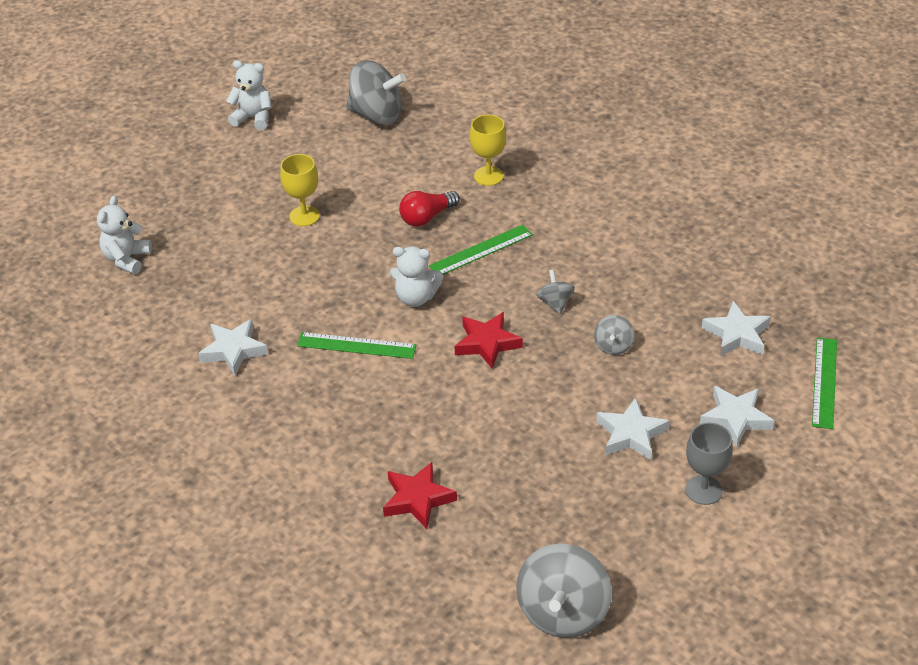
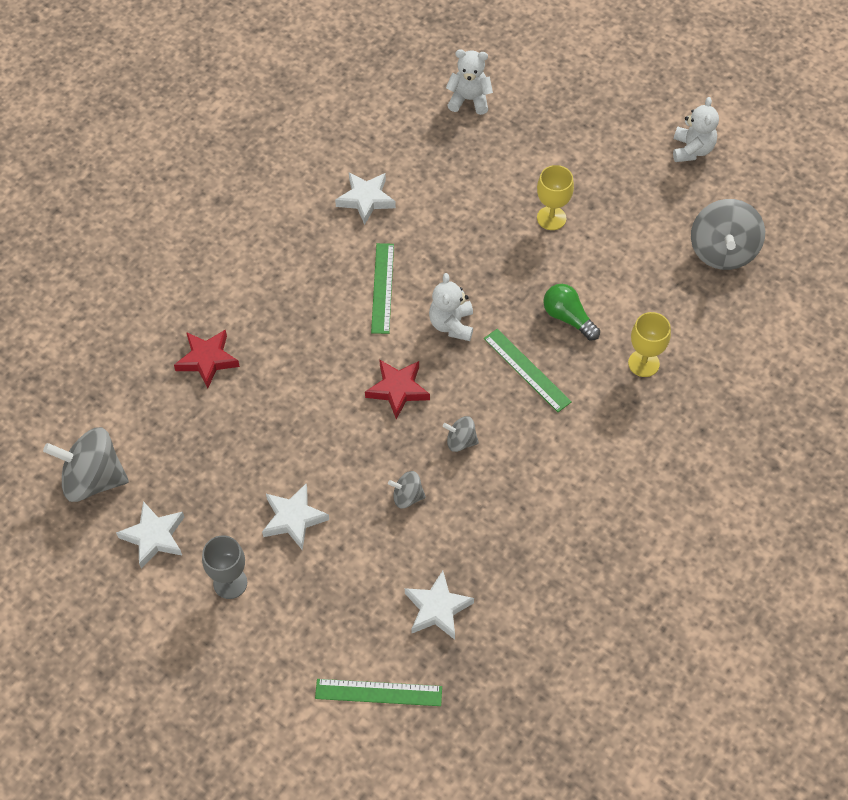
camera: 80 degrees right, 15 degrees up
red light bulb [399,191,460,227] -> green light bulb [543,284,600,341]
grey spinning top [536,270,575,314] -> grey spinning top turned 150 degrees counterclockwise [443,416,479,452]
white star [700,386,774,447] -> white star moved to [116,501,184,569]

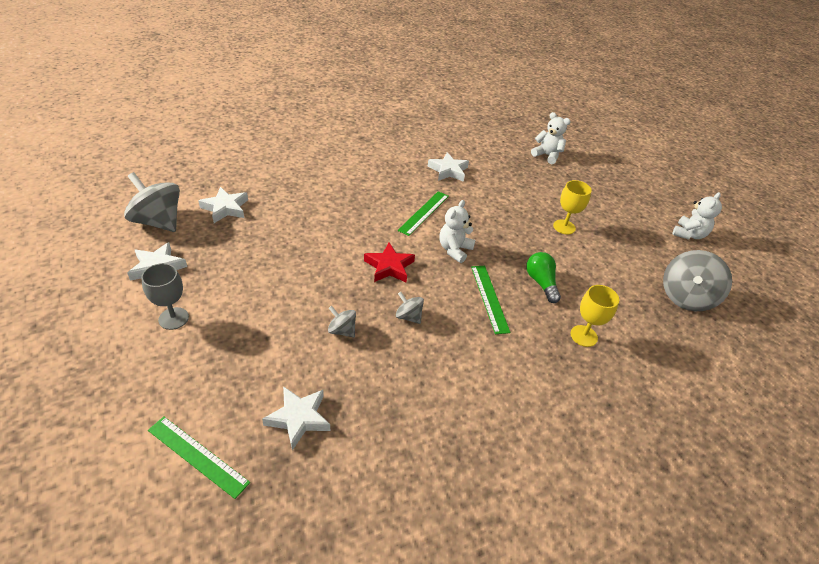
camera: 25 degrees right, 15 degrees down
red star [174,329,240,388] -> none
white star [262,484,329,550] -> white star moved to [199,187,248,223]

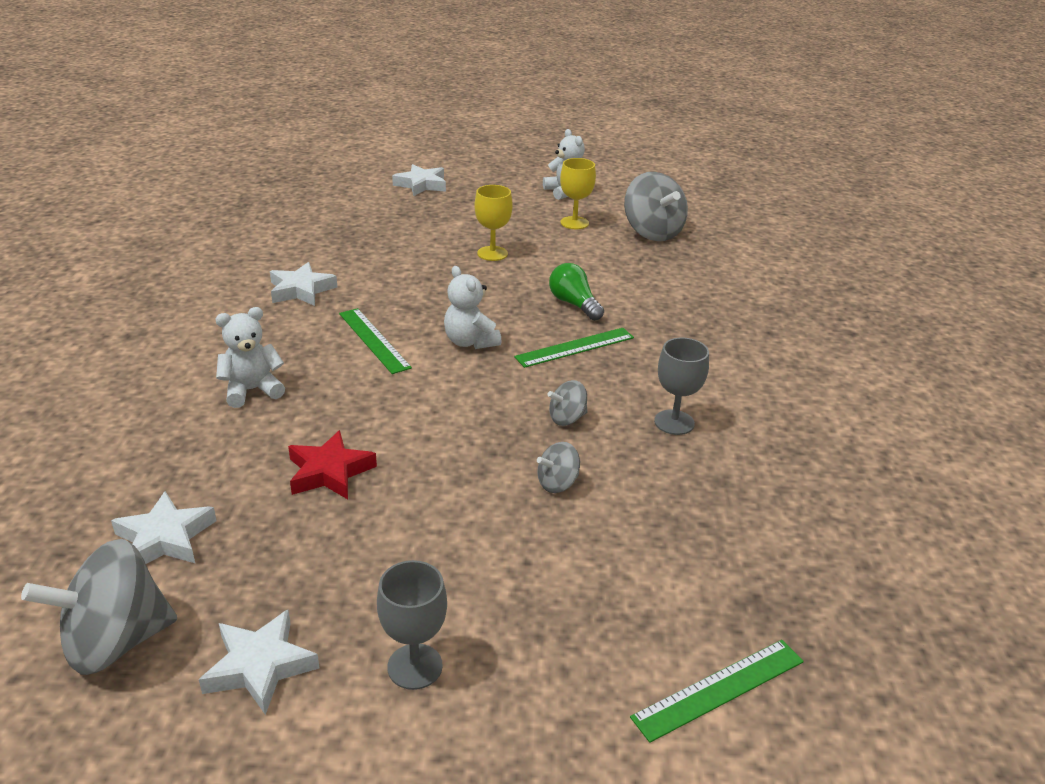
camera: 60 degrees left, 10 degrees down
white star [262,386,330,451] -> white star moved to [392,164,446,196]
red star [364,243,415,282] -> red star moved to [288,430,377,499]
green ruler [471,266,511,334] -> green ruler turned 45 degrees counterclockwise [514,328,634,368]
green light bulb [526,252,561,303] -> green light bulb turned 45 degrees clockwise [549,263,604,321]
white teddy bear [531,112,571,164] -> white teddy bear moved to [216,307,285,408]
yellow goblet [571,285,619,347] -> yellow goblet moved to [560,158,596,229]
none -> grey goblet [654,338,709,435]

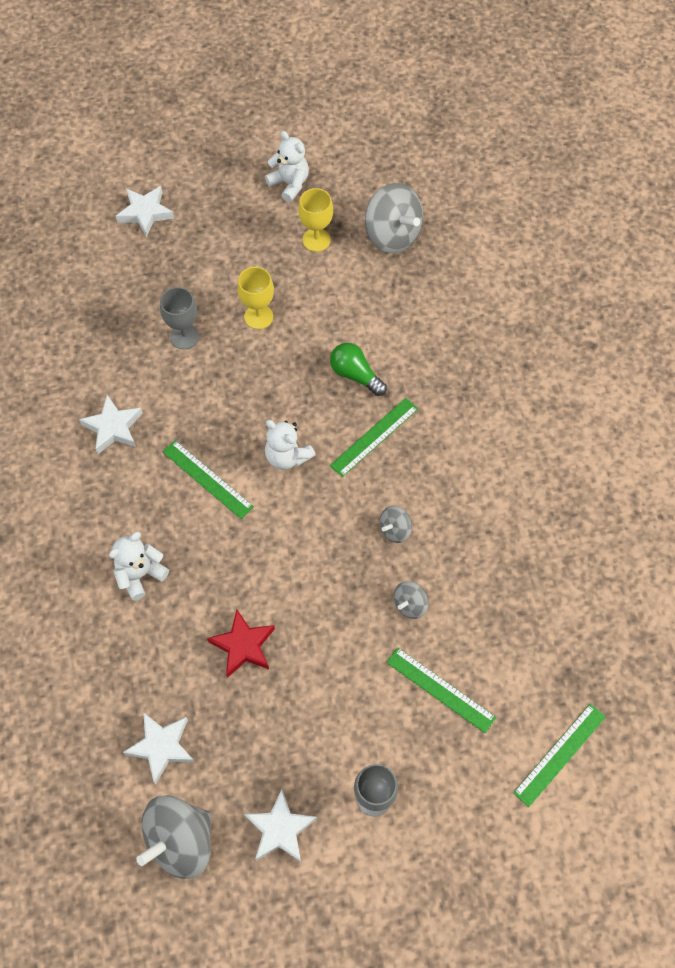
camera: 15 degrees left, 30 degrees up
grey goblet [654,338,709,435] -> grey goblet moved to [160,287,200,349]
none -> green ruler [386,647,496,733]

